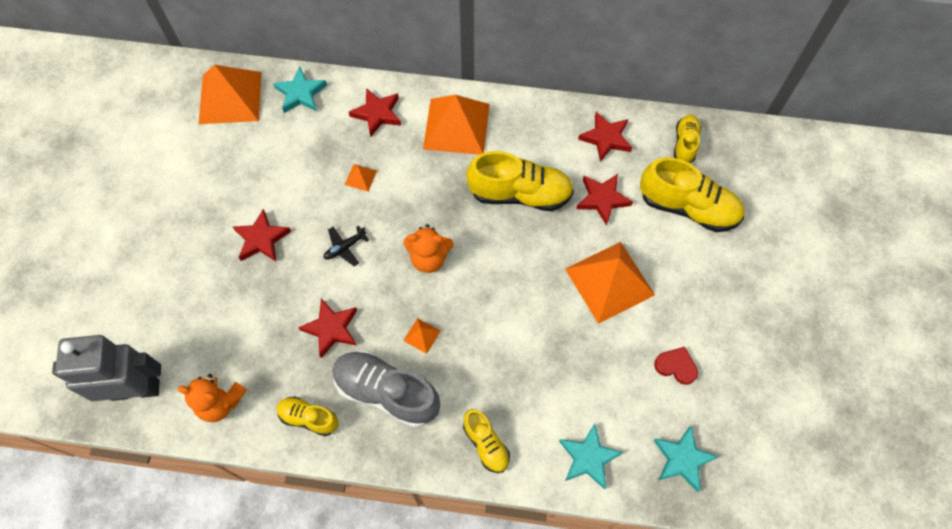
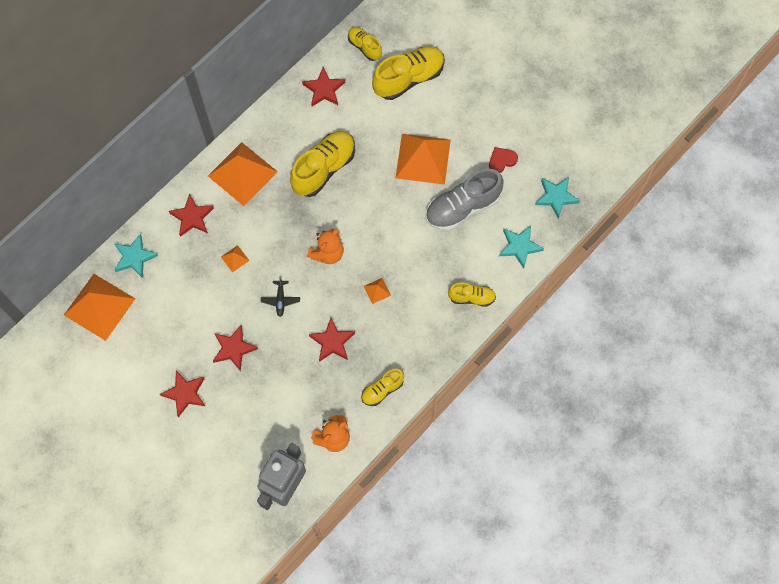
camera: 55 degrees left, 5 degrees up
grey shoe [332,351,440,428] -> grey shoe moved to [426,169,504,231]
red star [576,174,633,226] -> red star moved to [160,371,205,417]

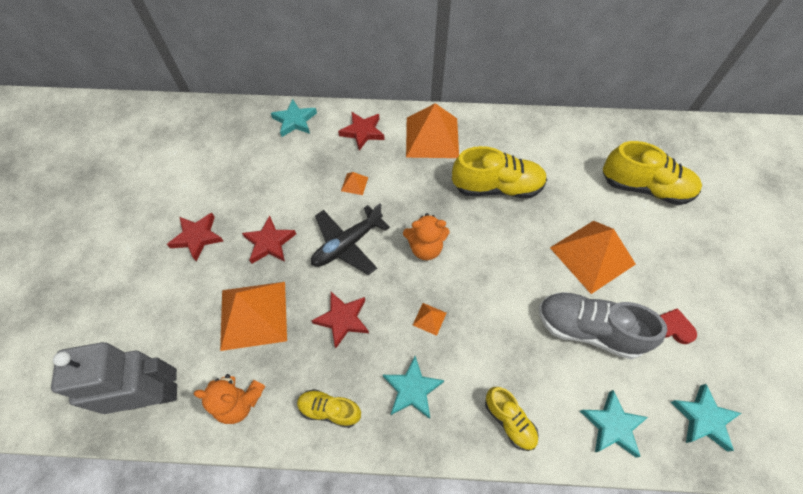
camera: 50 degrees right, 10 degrees down
orange pyramid [64,274,135,341] -> orange pyramid moved to [220,282,287,351]
black plane [261,277,300,317] -> black plane [311,204,390,275], size x1.91
red star [302,67,345,106] -> none
yellow shoe [348,27,382,61] -> none
none -> turquoise star [383,356,444,419]

